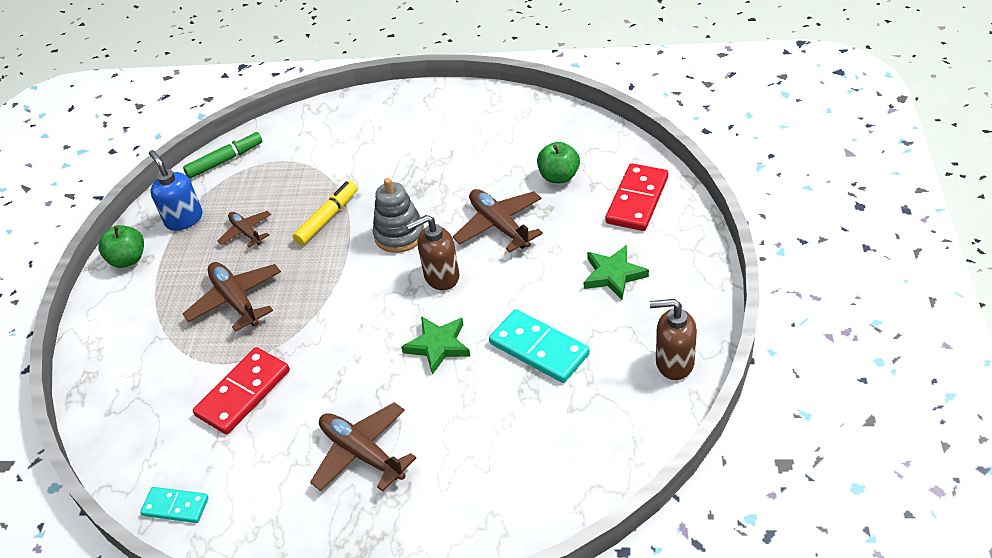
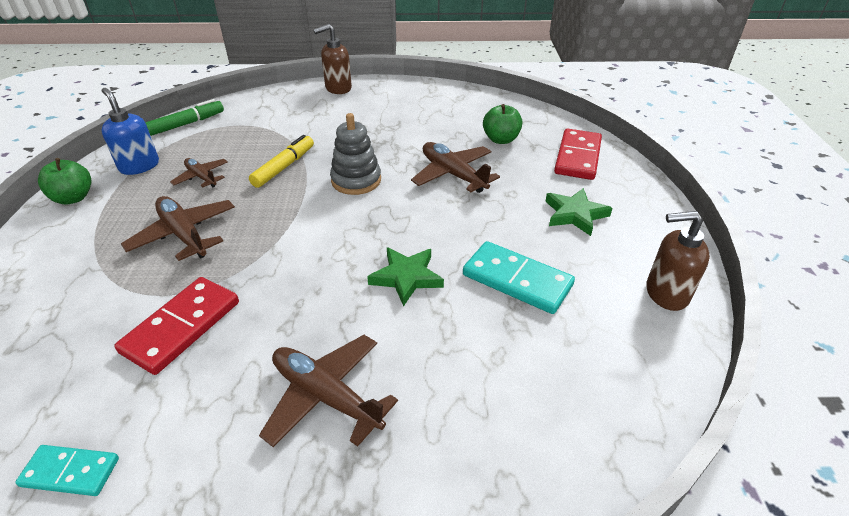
camera: 10 degrees left, 5 degrees down
brown soap dispenser [407,215,459,290] -> brown soap dispenser moved to [313,24,352,94]

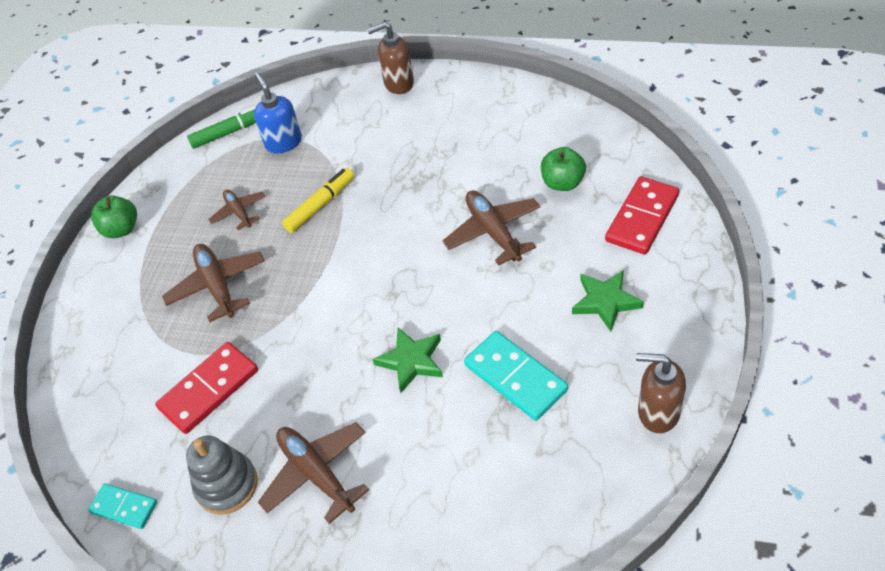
camera: 20 degrees right, 10 degrees up
blue soap dispenser [101,88,159,175] -> blue soap dispenser moved to [254,72,302,154]
grey stacking toy [330,113,381,195] -> grey stacking toy moved to [186,435,258,515]

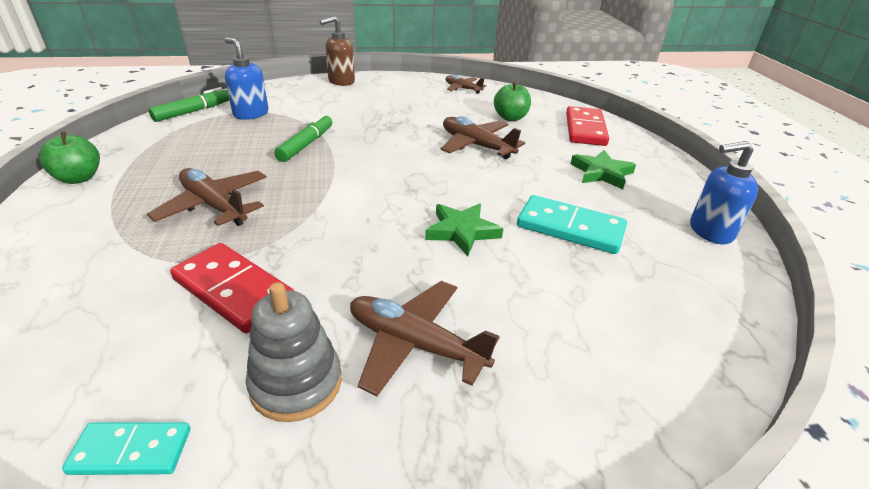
camera: 30 degrees left, 15 degrees down
red domino [155,342,258,434] -> red domino turned 75 degrees counterclockwise [170,243,294,333]
brown plane [208,190,265,230] -> brown plane moved to [445,75,486,94]
yellow marker [282,168,354,233] -> green marker [274,114,332,162]
brown soap dispenser [636,353,686,433] -> blue soap dispenser [690,141,758,244]

